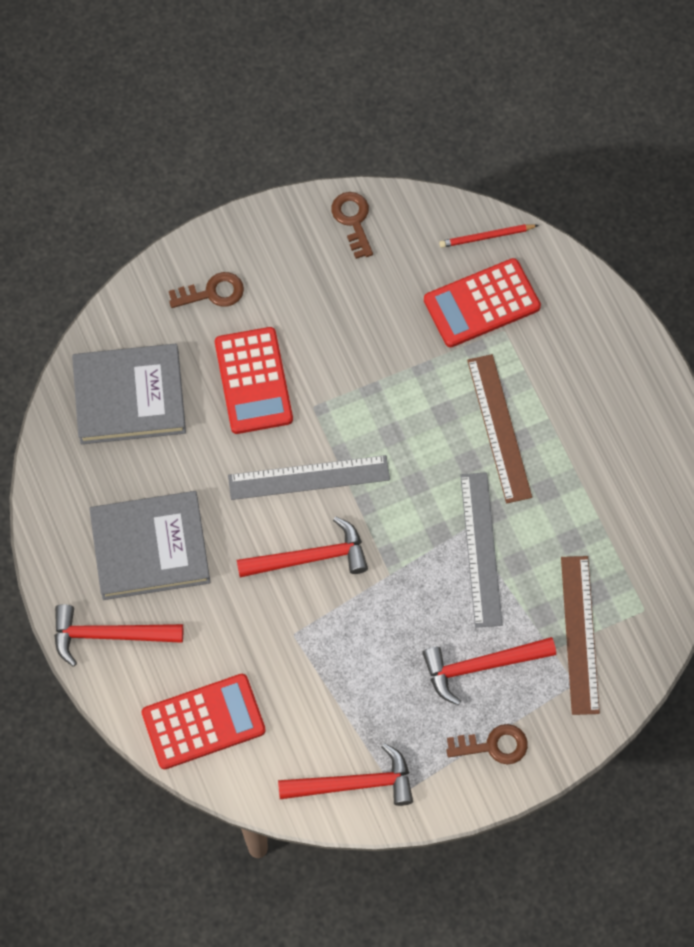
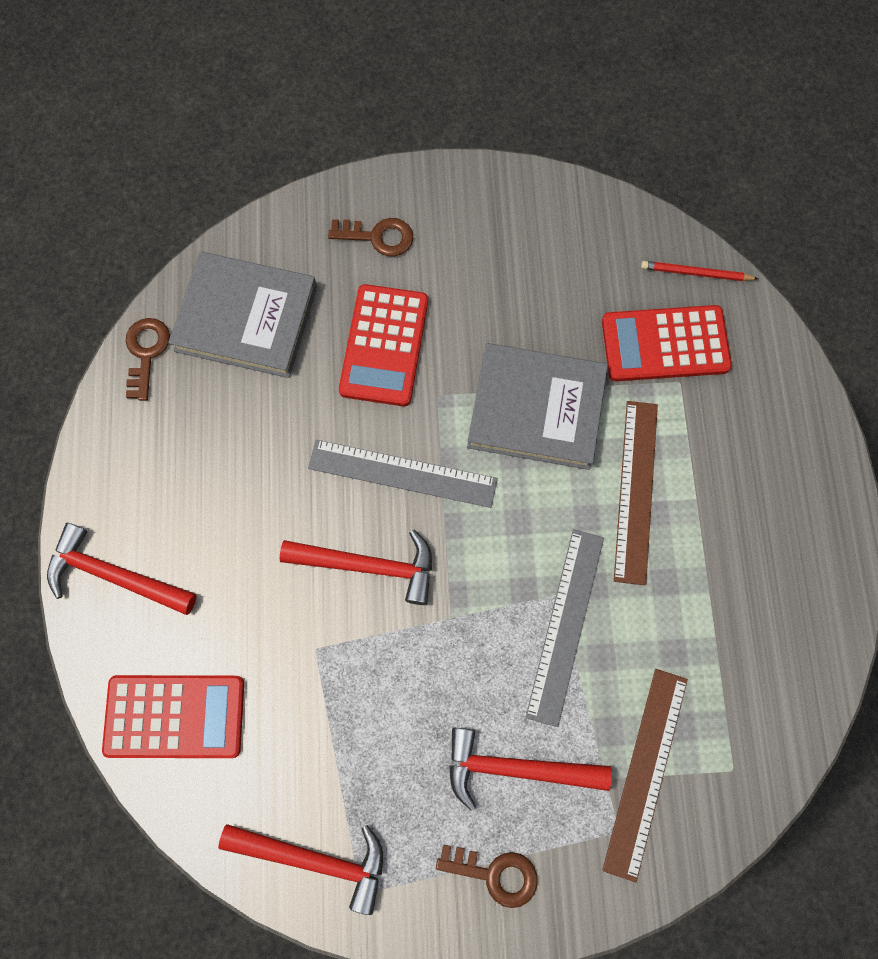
camera: 20 degrees right, 5 degrees up
grey book [89,491,210,600] -> grey book moved to [467,343,608,470]
brown key [331,192,373,259] -> brown key moved to [126,318,170,401]

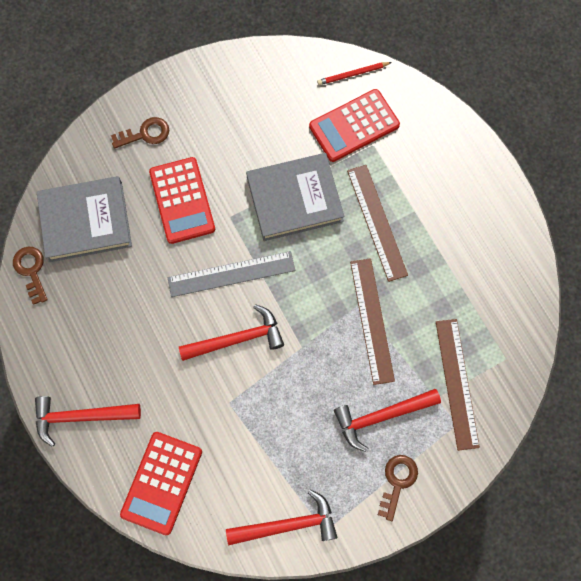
camera: 25 degrees left, 0 degrees up
red calculator [102,675,244,758] -> red calculator turned 135 degrees clockwise [120,432,202,535]
brown key [436,844,537,908] -> brown key turned 60 degrees counterclockwise [378,455,418,521]
grey ruler [526,529,604,727] -> brown ruler [350,258,395,385]

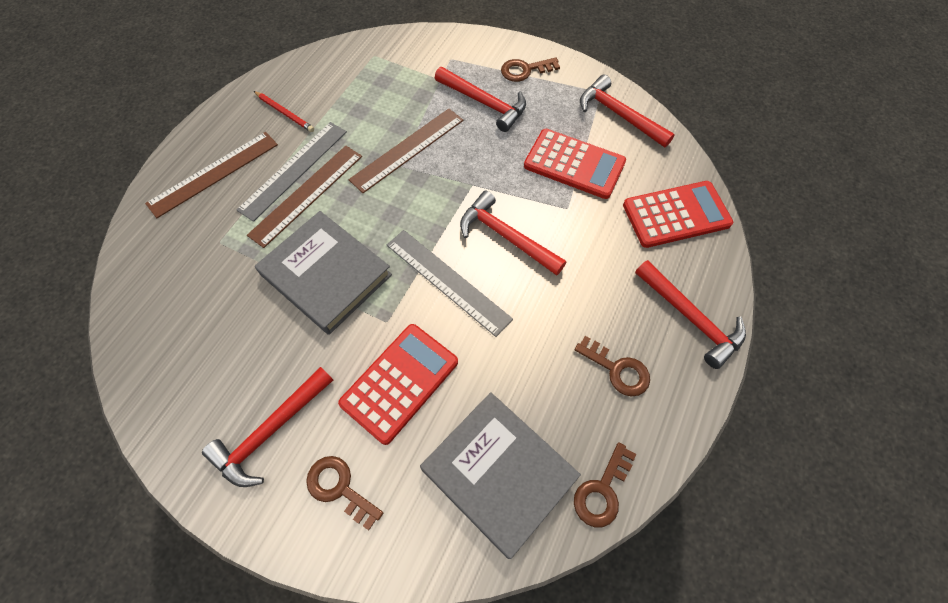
camera: 125 degrees left, 10 degrees down
red calculator [309,89,400,162] -> red calculator moved to [524,129,626,199]
red pencil [317,62,392,85] -> red pencil moved to [254,91,314,132]
brown ruler [436,319,480,451] -> brown ruler moved to [145,132,278,218]
none -> red hammer [202,367,333,487]
none -> grey ruler [236,122,347,222]
none -> brown key [574,336,650,397]

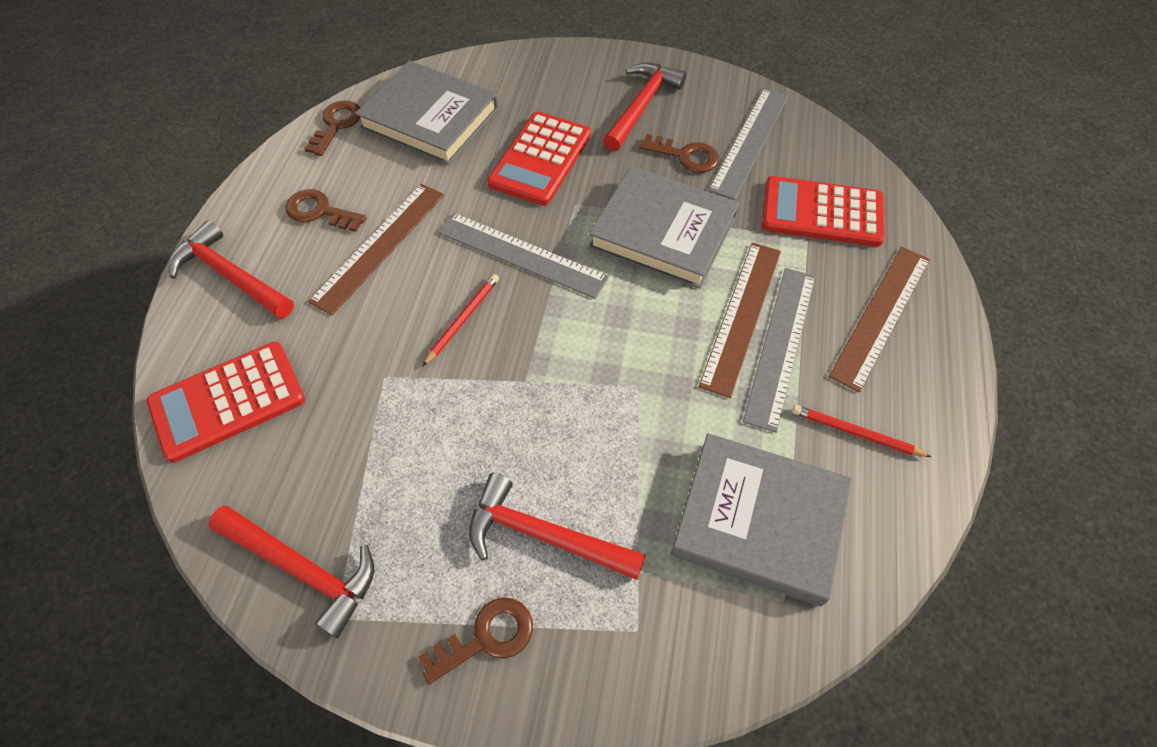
camera: 165 degrees right, 5 degrees down
brown key [306,456,383,530] -> brown key moved to [639,134,719,173]
brown ruler [349,109,463,193] -> brown ruler moved to [308,184,444,315]
red hammer [460,190,566,276] -> red pencil [422,274,499,367]
red calculator [524,129,626,199] -> red calculator moved to [762,176,885,247]
none -> grey book [671,433,852,606]
none -> grey ruler [708,88,789,200]

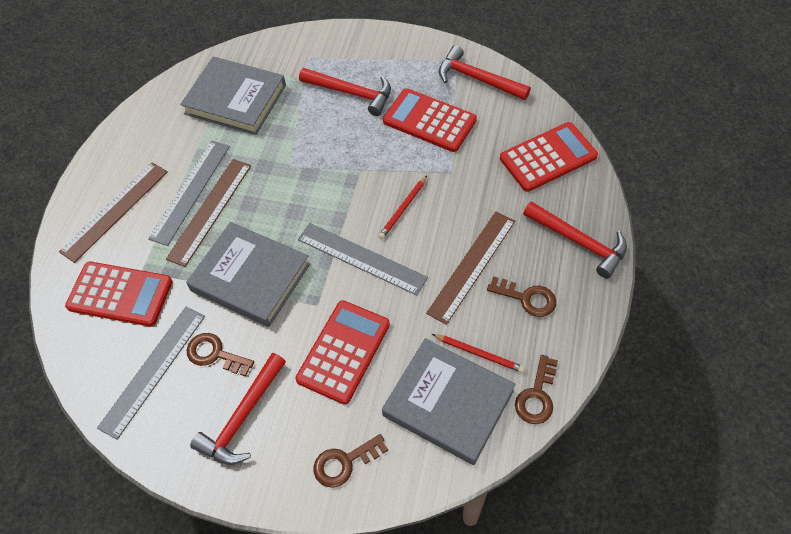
camera: 175 degrees left, 0 degrees up
brown key [418,597,533,685] -> brown key moved to [314,434,388,488]
red pencil [792,405,932,457] -> red pencil moved to [432,334,525,373]
none -> red calculator [383,88,477,152]

